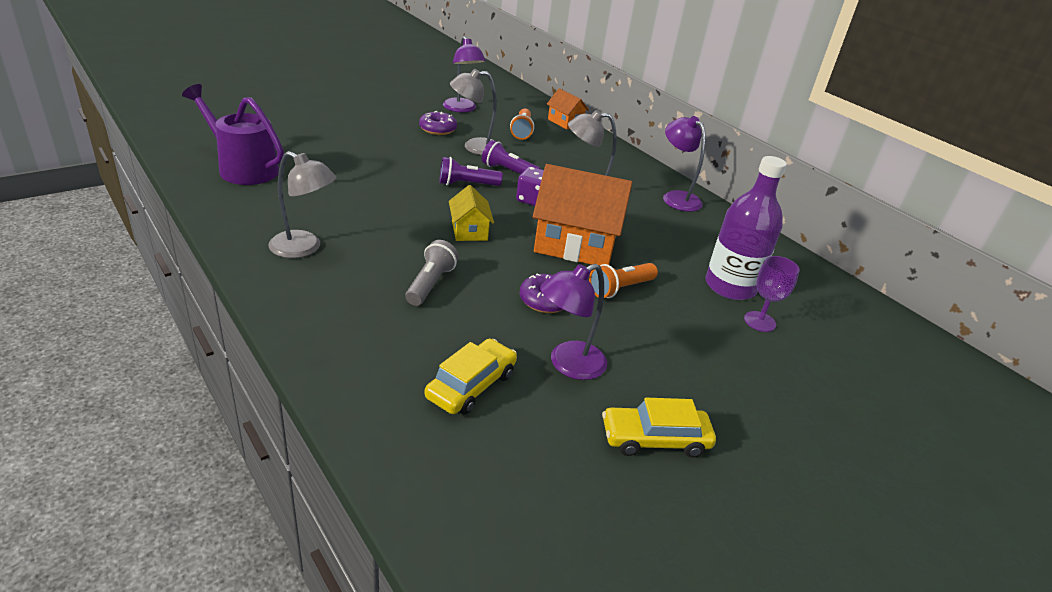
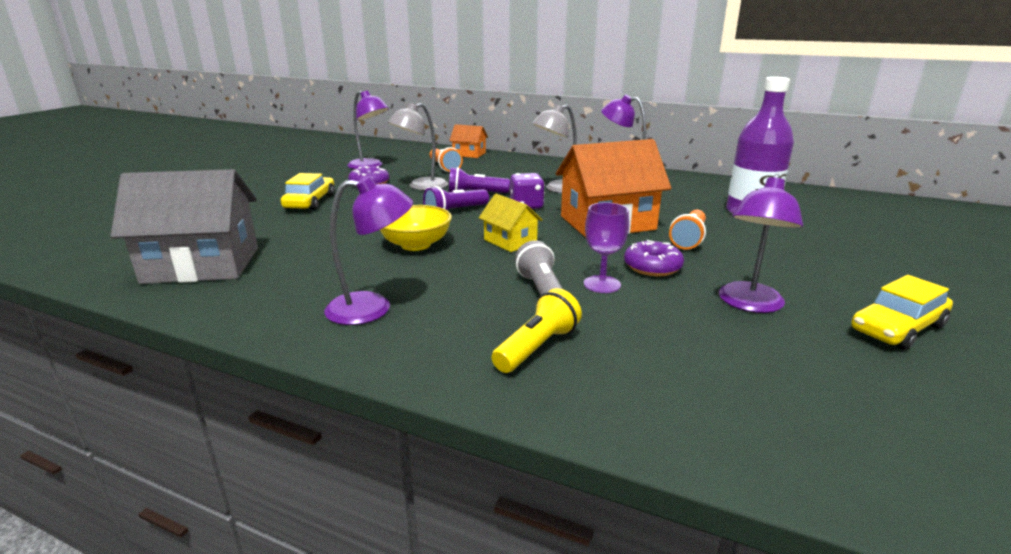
camera: 25 degrees left, 10 degrees down
purple watering can [182,84,284,185] -> grey house [111,169,258,284]
grey lamp [269,151,337,258] -> purple lamp [324,176,413,325]
yellow car [425,338,517,414] -> yellow car moved to [281,173,335,210]
purple goblet [744,256,800,332] -> purple goblet moved to [584,202,629,293]
none -> yellow bowl [380,205,452,251]
none -> yellow flashlight [492,288,582,373]

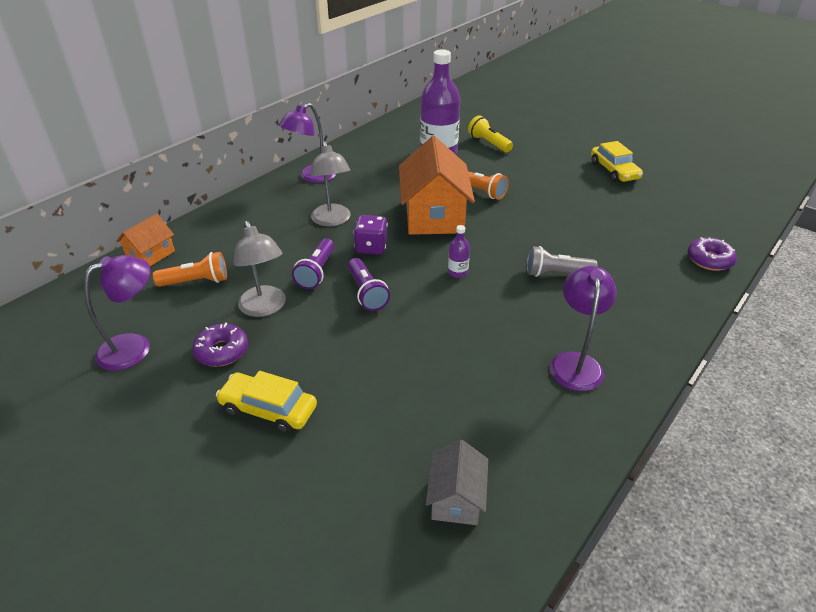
camera: 75 degrees left, 15 degrees up
grey house [111,169,258,284] -> grey house [426,440,488,525], size x0.51
yellow bowl [380,205,452,251] -> none
yellow house [479,194,543,252] -> purple bottle [448,225,470,278]
yellow flashlight [492,288,582,373] -> yellow flashlight moved to [468,115,513,152]
purple goblet [584,202,629,293] -> none
purple donut [624,240,684,276] -> purple donut moved to [687,237,737,271]
purple lamp [719,174,803,313] -> none

